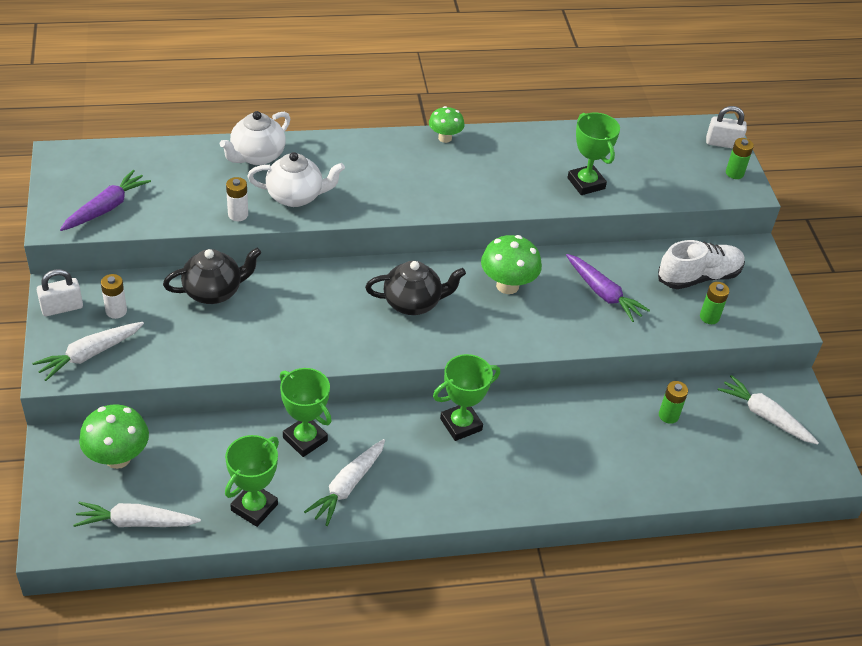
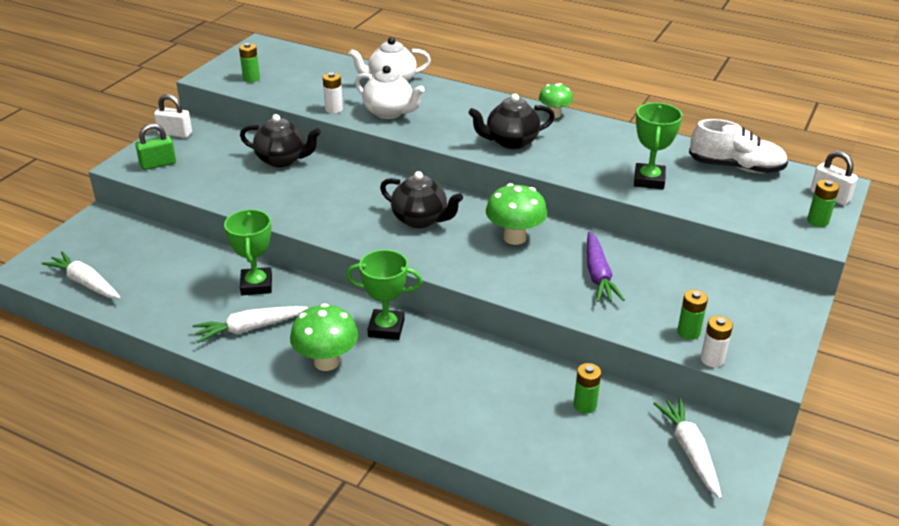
camera: 40 degrees right, 10 degrees down
white carrot [32,322,144,381] -> green padlock [135,123,176,170]
purple carrot [60,170,151,231] -> green battery [239,43,260,82]
green mushroom [79,404,149,469] -> green mushroom moved to [290,303,358,371]
white battery [101,274,127,319] -> white battery moved to [701,316,733,367]
green trophy [225,435,279,527] -> none
white shoe [658,240,745,289] -> white shoe moved to [689,119,788,173]
none -> black teapot [468,94,555,149]

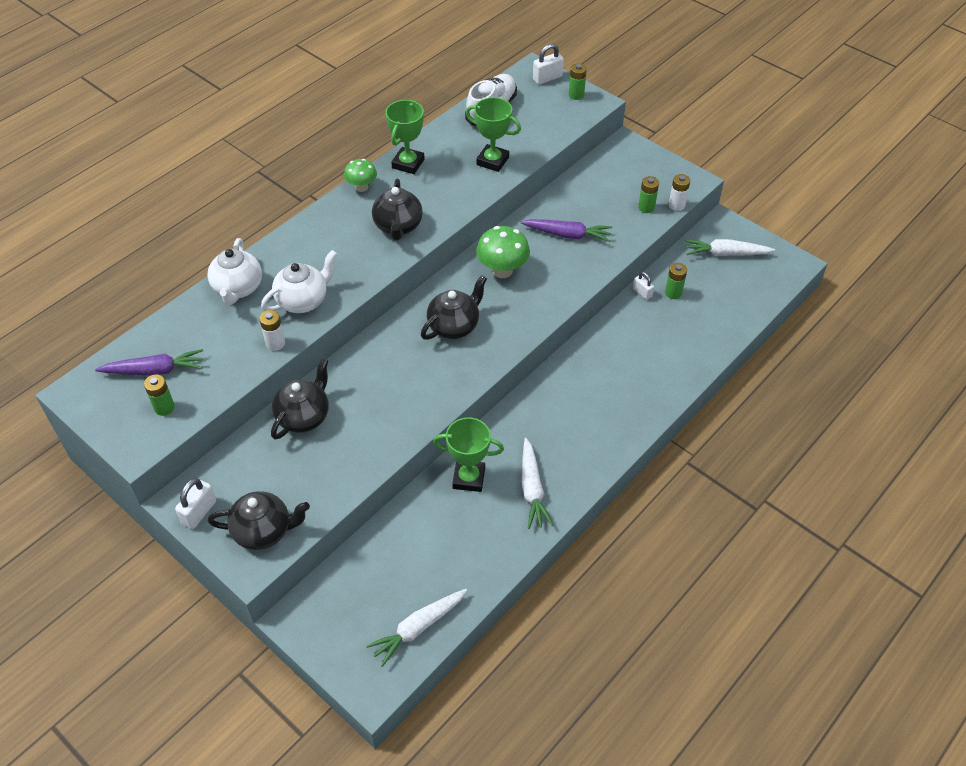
camera: 75 degrees left, 15 degrees up
green padlock [135,123,176,170] -> black teapot [208,491,310,550]
green mushroom [290,303,358,371] -> none
green trophy [346,250,422,340] -> green trophy moved to [385,100,425,174]
none -> purple carrot [95,349,203,376]
none -> white padlock [633,272,654,300]

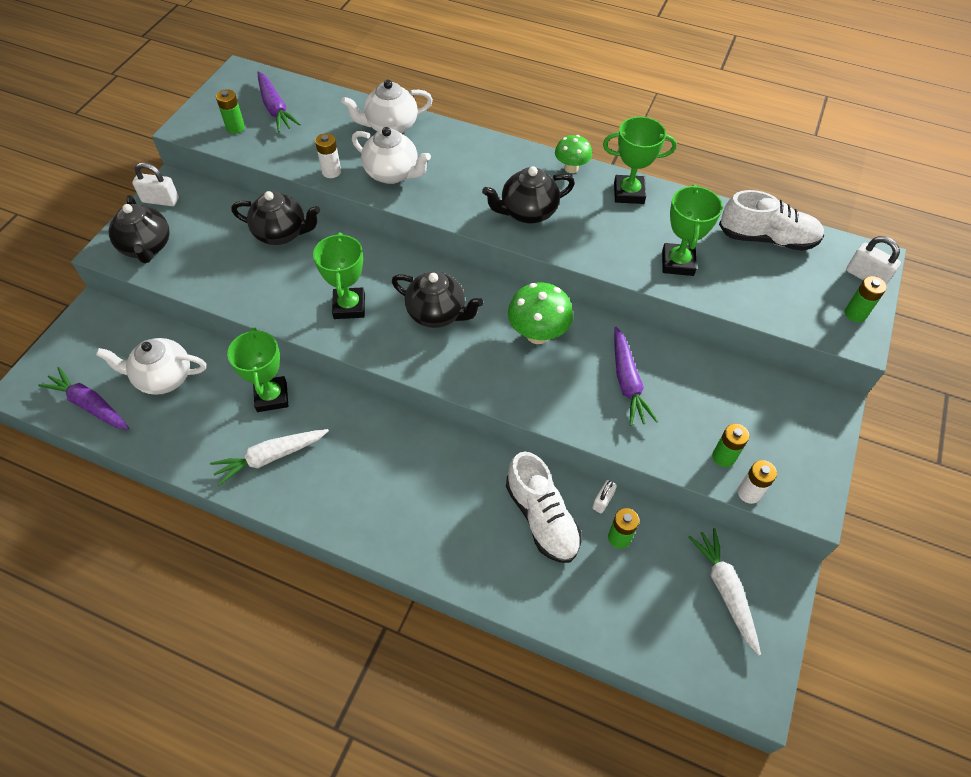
camera: 70 degrees right, 5 degrees up
white carrot [366,589,467,667] -> purple carrot [38,367,129,430]
none -> white teapot [96,338,206,395]
none -> green trophy [313,232,365,319]
none -> white shoe [506,452,582,563]

